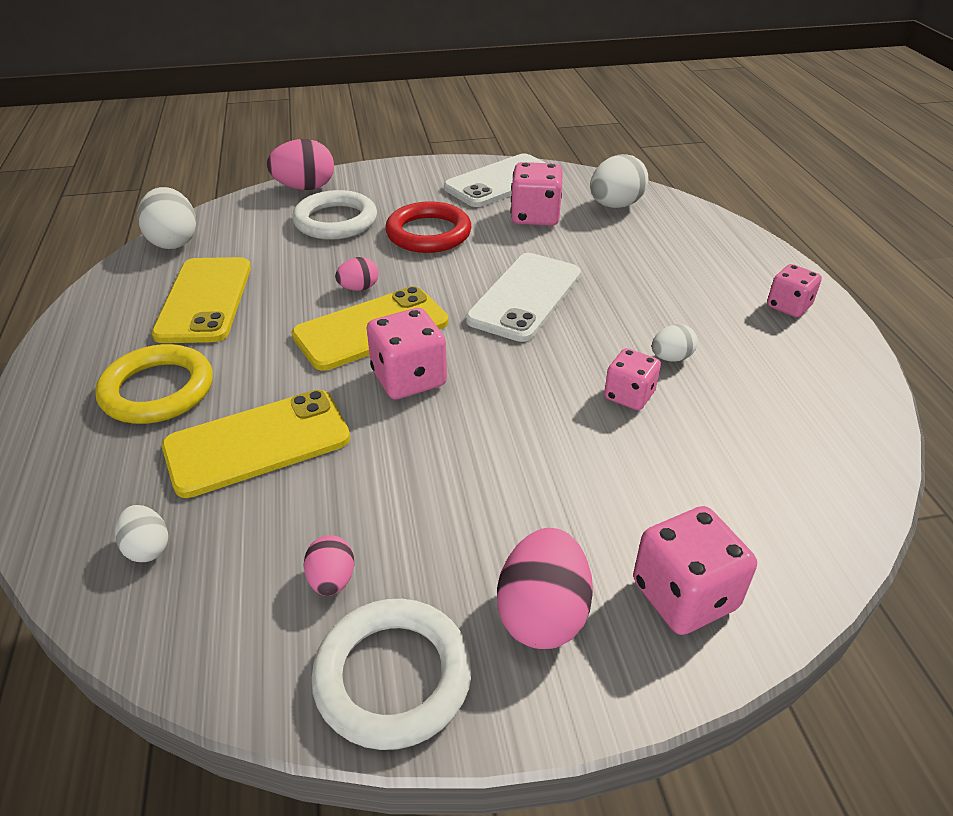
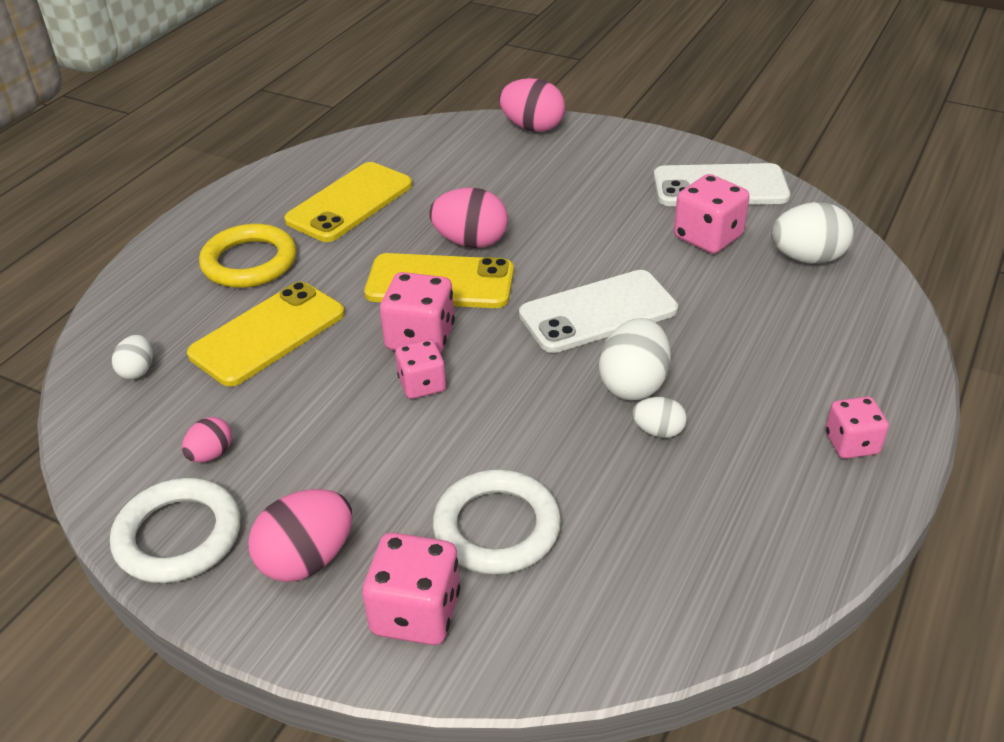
camera: 40 degrees right, 0 degrees up
white egg [137,187,196,249] -> white egg moved to [599,318,671,400]
yellow phone [162,390,351,498] -> yellow phone turned 60 degrees counterclockwise [187,282,345,387]
white ring [292,190,377,240] -> white ring moved to [433,469,561,574]
pink egg [335,257,379,291] -> pink egg [429,188,508,248], size x1.79
red ring [385,201,472,253] -> none
pink dice [604,348,661,410] -> pink dice moved to [395,339,446,399]

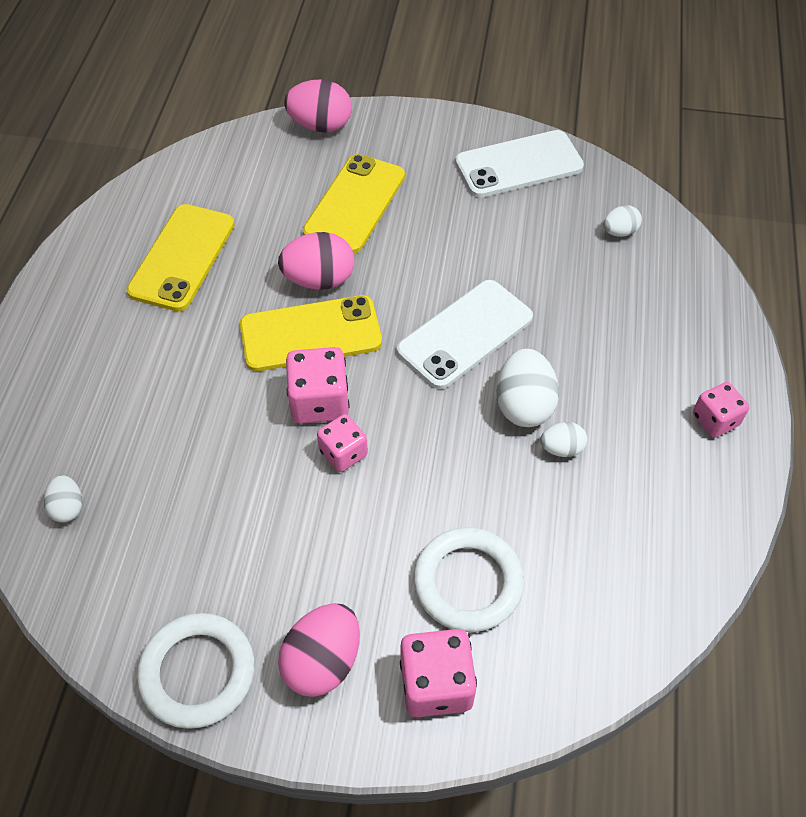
camera: 20 degrees left, 15 degrees up
pink egg [182,417,232,462] -> none
yellow phone [187,282,345,387] -> yellow phone moved to [303,154,405,253]
yellow ring [199,224,296,288] -> none
pink dice [674,174,749,254] -> none
white egg [771,202,854,264] -> white egg [603,205,642,237], size x0.56

